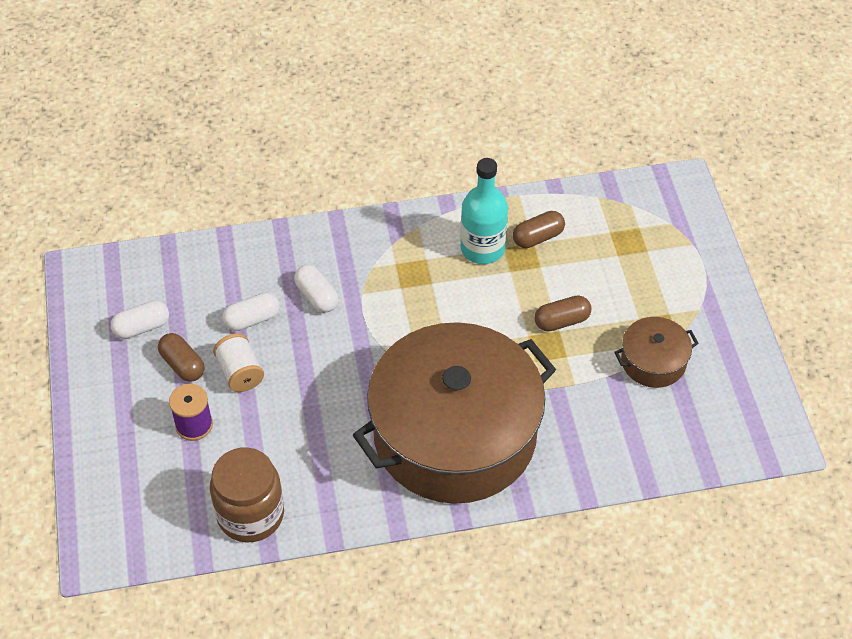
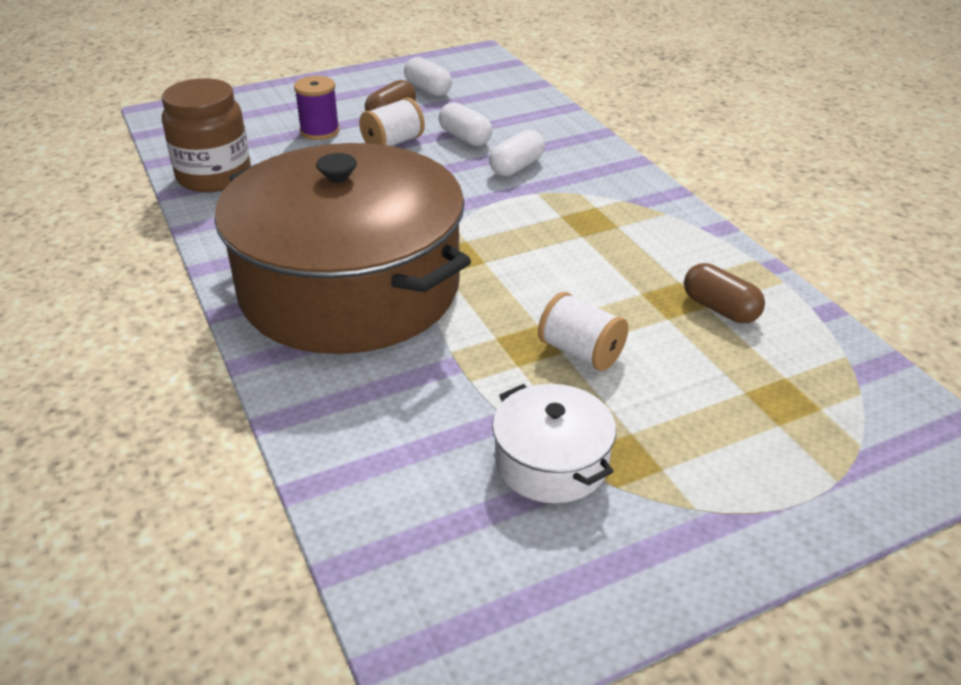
camera: 75 degrees right, 15 degrees down
turquoise bottle [461,158,508,264] -> none
brown capsule [535,295,591,331] -> white spool [538,292,628,371]
brown pot [614,317,699,388] -> white pot [492,384,616,503]

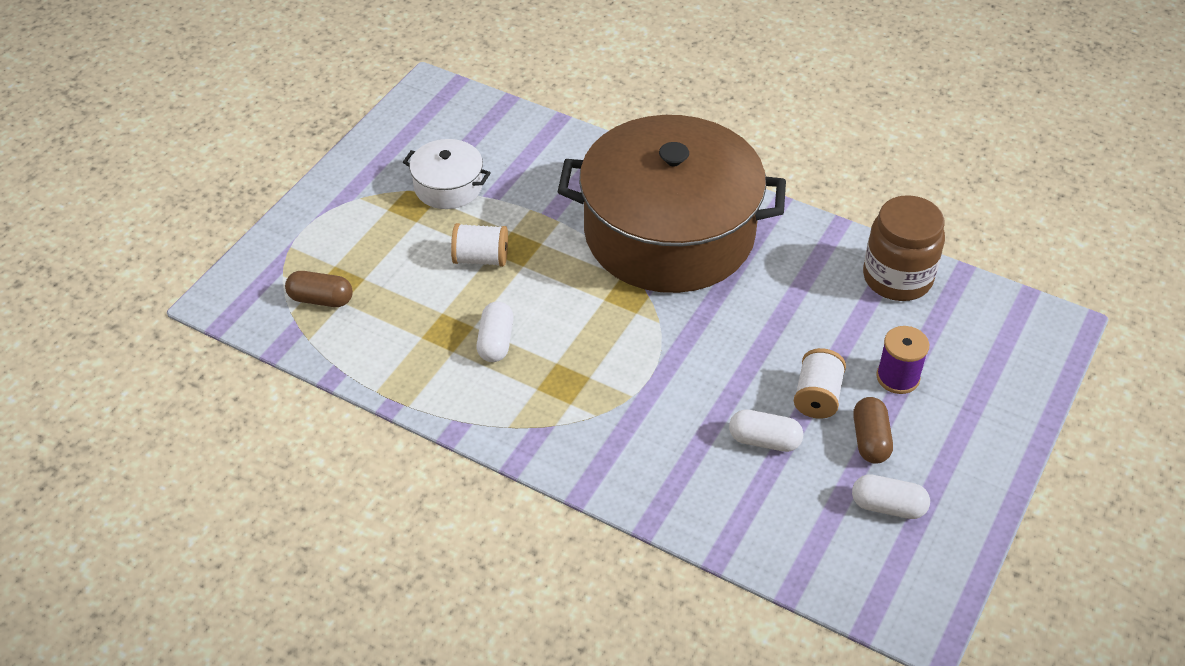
camera: 145 degrees right, 10 degrees up
white capsule [489,130,545,176] -> white capsule moved to [476,301,514,362]
brown capsule [684,263,765,323] -> brown capsule moved to [285,271,353,307]

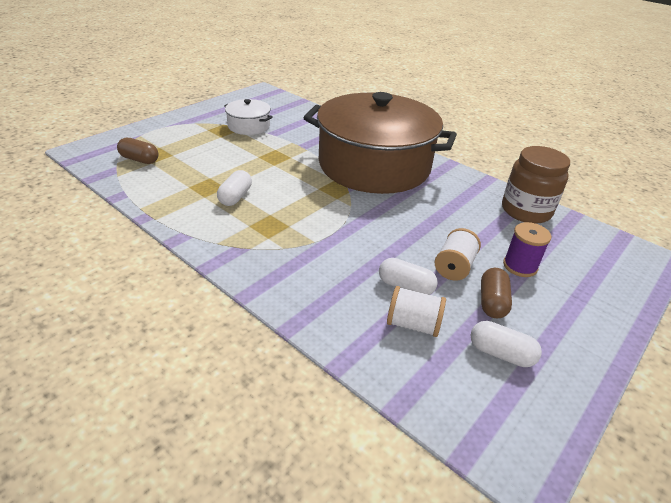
camera: 10 degrees right, 10 degrees down
white spool [451,223,508,267] -> white spool moved to [387,286,446,337]

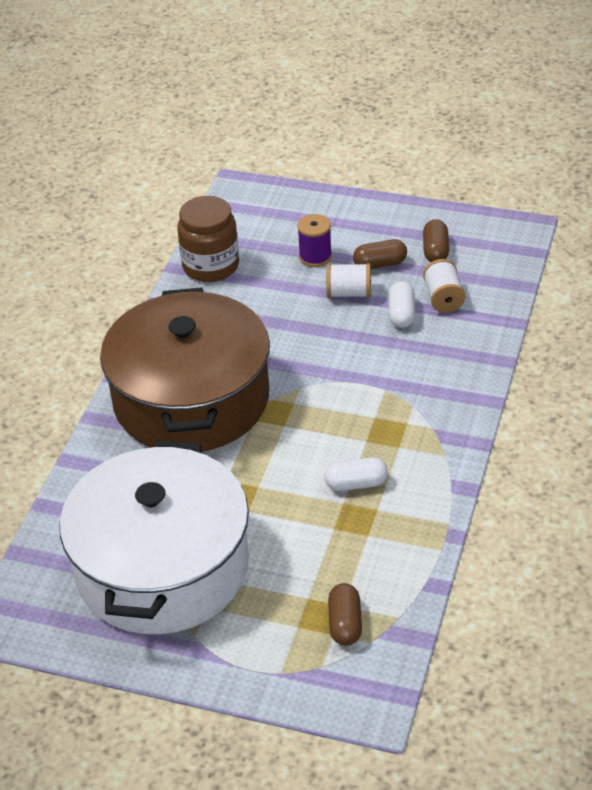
camera: 110 degrees left, 5 degrees up
white pot [224,99,273,135] -> white pot [59,440,249,634], size x2.41
white capsule [471,321,542,367] -> brown capsule [423,219,449,262]

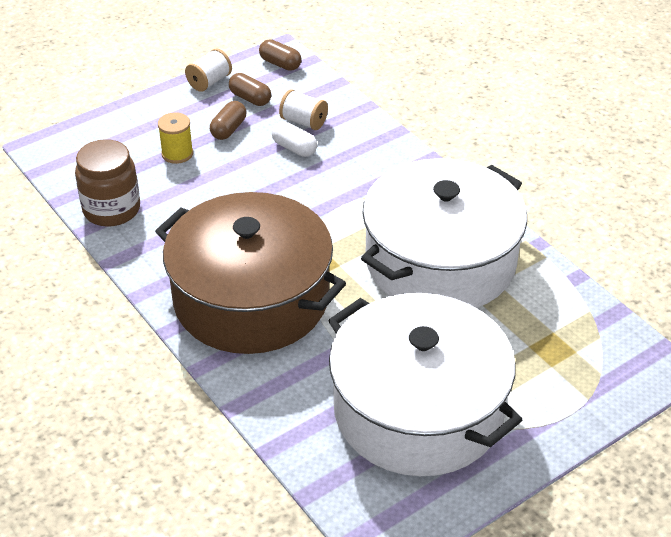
camera: 55 degrees left, 0 degrees up
purple spool [297,214,332,267] -> yellow spool [158,112,193,164]
white capsule [324,457,388,491] -> white pot [361,158,527,308]
white spool [326,263,371,298] -> white spool moved to [185,48,232,92]
brown capsule [328,583,362,646] -> brown capsule moved to [259,40,302,71]

